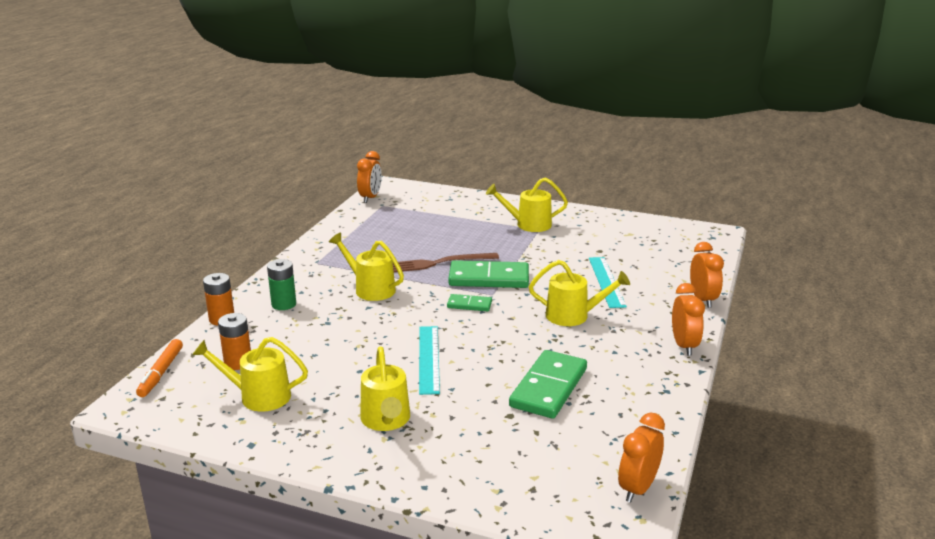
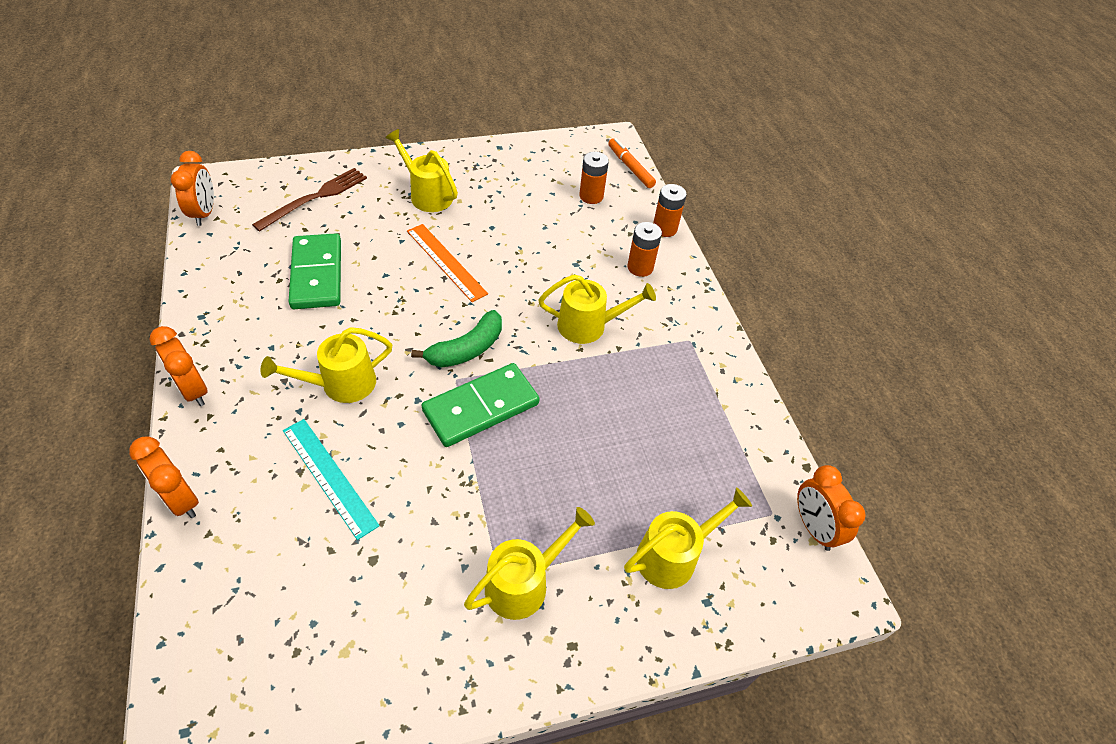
camera: 140 degrees right, 25 degrees up
yellow watering can [192,337,308,412] -> yellow watering can moved to [624,487,752,589]
green battery [267,259,296,310] -> orange battery [627,222,662,277]
brown fork [393,253,499,272] -> brown fork moved to [252,168,367,232]
turquoise ruler [419,326,440,395] -> orange ruler [407,224,488,302]
green domino [447,294,492,311] -> green banana [411,310,502,368]

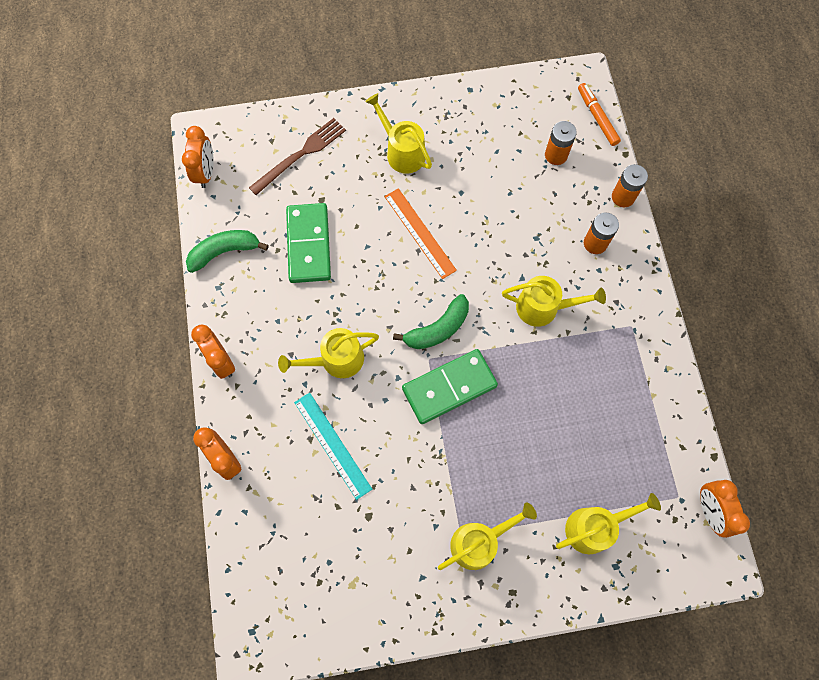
camera: 10 degrees right, 20 degrees up
none -> green banana [186,230,269,273]

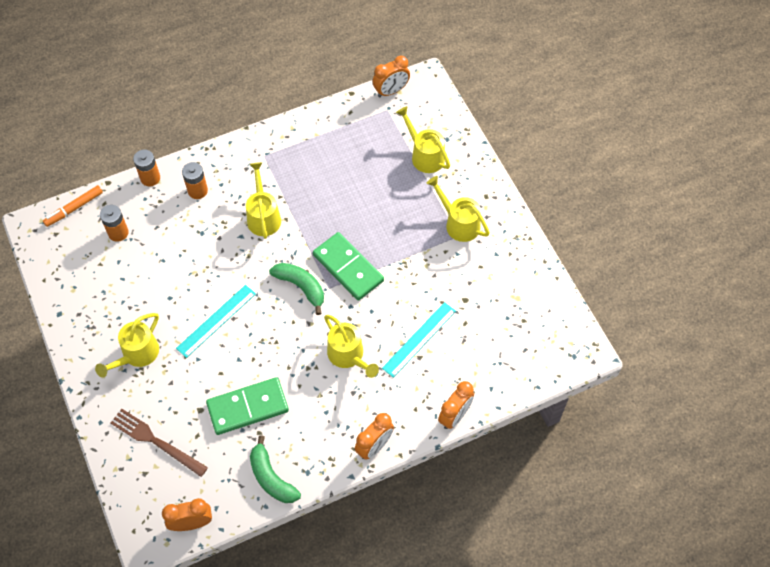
camera: 105 degrees left, 10 degrees down
orange ruler [384,188,457,279] -> turquoise ruler [176,285,256,358]

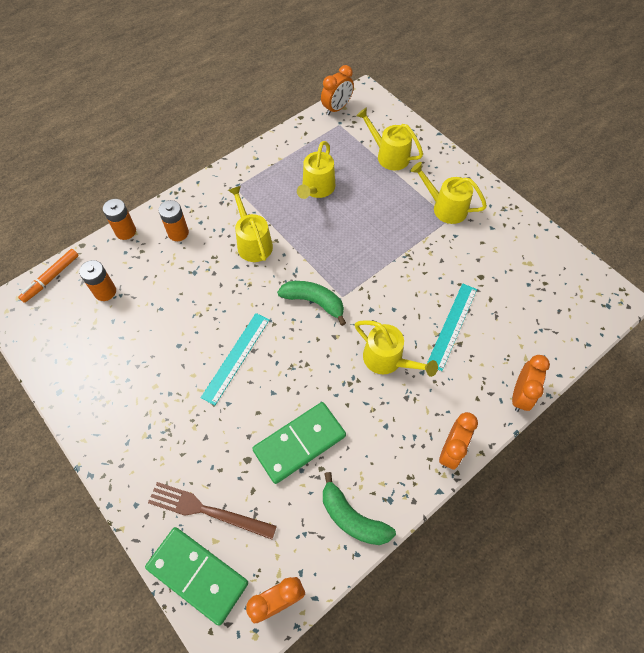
camera: 15 degrees left, 0 degrees up
yellow watering can [95,313,159,377] -> yellow watering can moved to [297,141,335,199]
green domino [313,232,384,300] -> green domino moved to [145,527,248,625]

